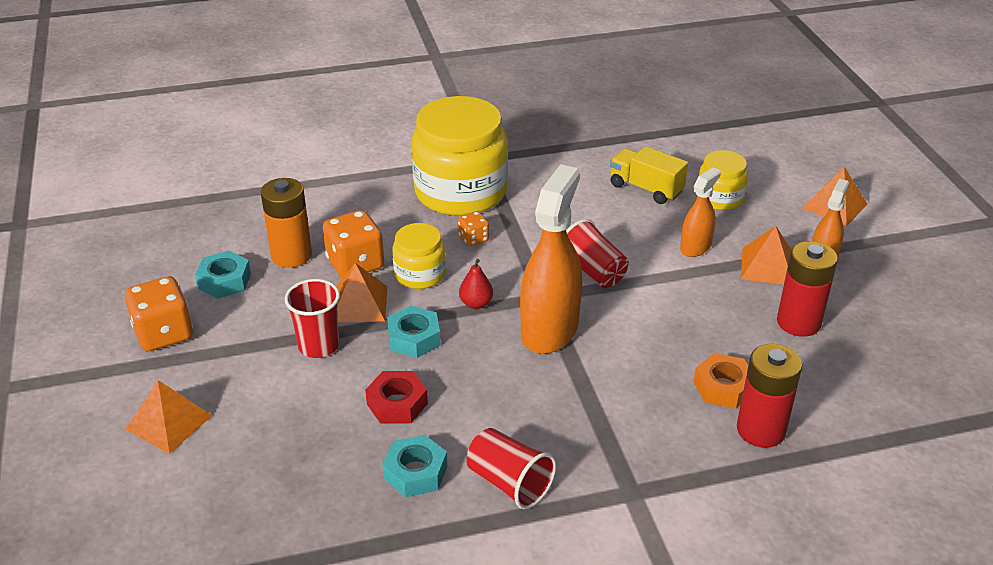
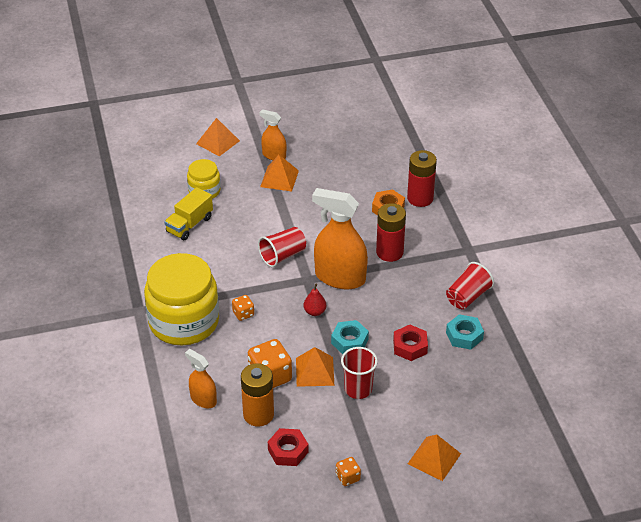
camera: 90 degrees left, 5 degrees up
orange dice [125,276,193,351] -> orange dice [336,457,361,486], size x0.53
turquoise nut [195,251,251,299] -> red nut [268,428,308,466]
yellow jar [392,223,446,289] -> none
orange spray bottle [680,167,721,257] -> orange spray bottle moved to [185,349,217,408]
red battery [777,241,838,337] -> red battery moved to [376,203,406,262]

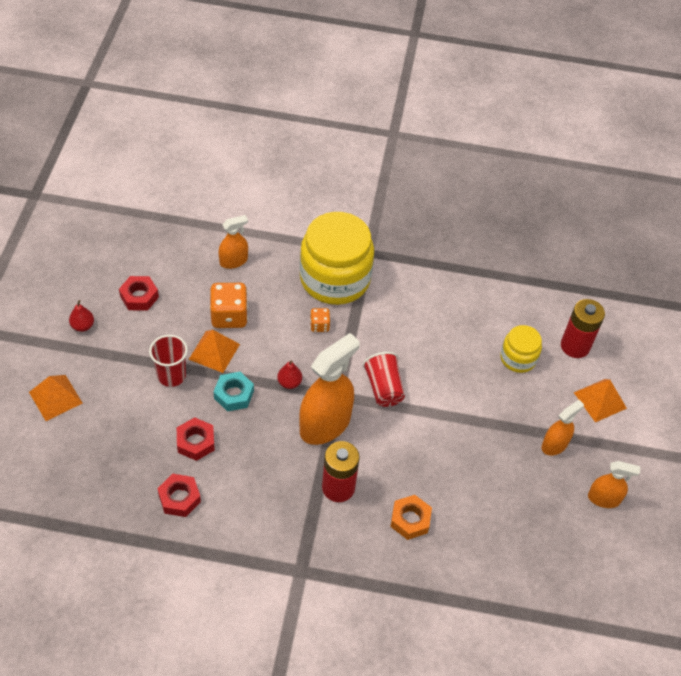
camera: 110 degrees right, 10 degrees up
yellow truck [164,187,213,240] -> none
orange battery [241,363,274,427] -> none
orange pyramid [260,155,299,192] -> none
orange dice [336,457,361,486] -> red pear [69,300,94,332]
red battery [407,150,437,207] -> red battery moved to [561,299,605,358]
red cup [446,262,494,309] -> none
turquoise nut [446,314,484,350] -> red nut [157,474,201,517]
none -> orange spray bottle [588,461,640,508]

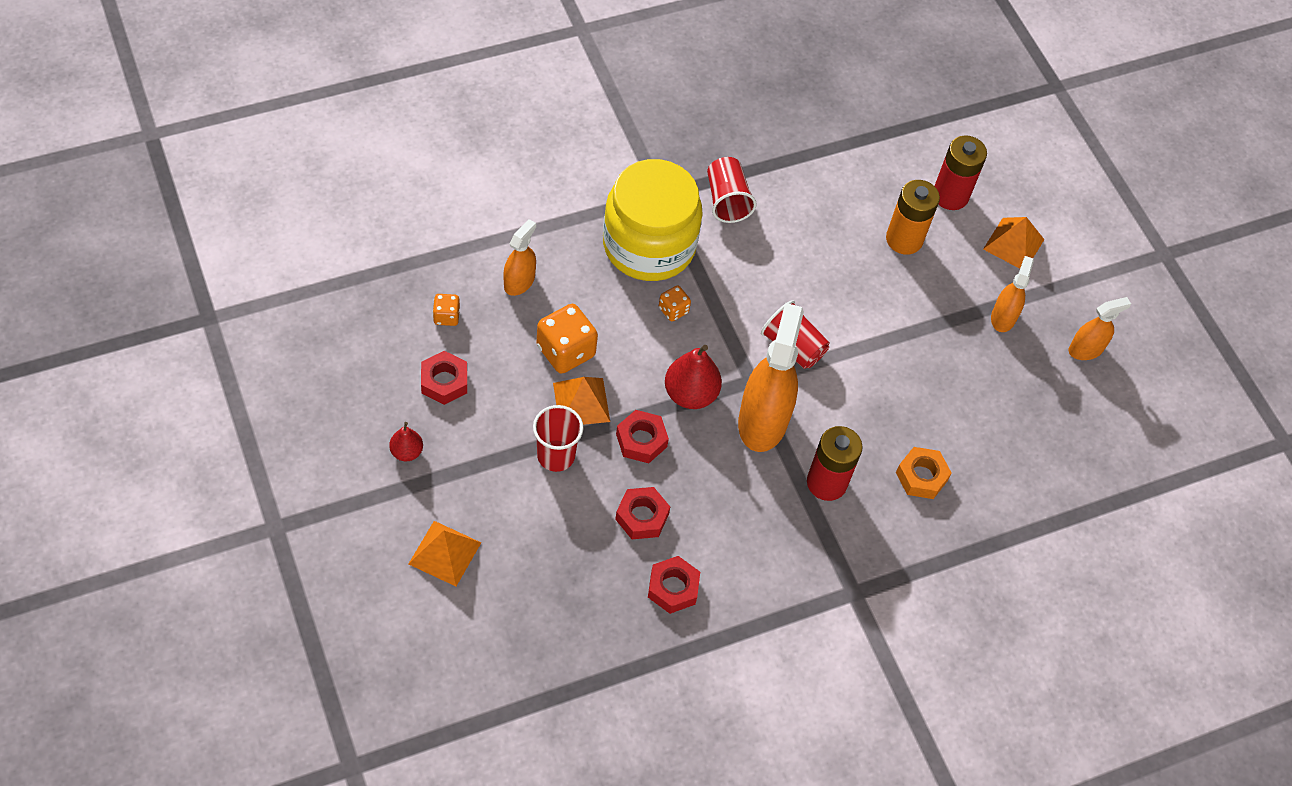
camera: 35 degrees left, 5 degrees up
turquoise nut [213,372,254,412] -> red nut [616,410,669,463]
red pear [277,360,302,389] -> red pear [665,345,722,409], size x1.76
yellow jar [500,325,542,373] -> orange battery [886,180,940,255]
none -> orange dice [433,294,460,326]
none -> red cup [707,157,757,223]

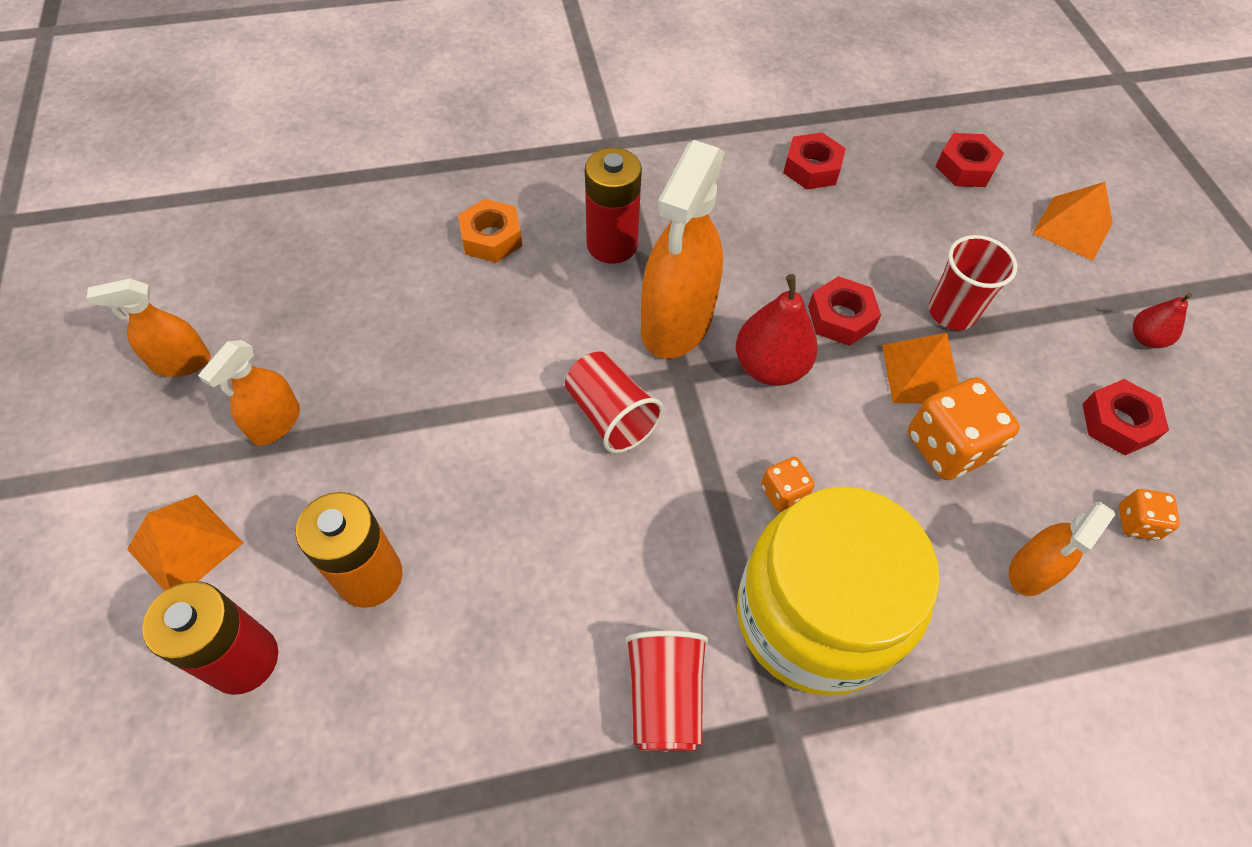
camera: 165 degrees left, 0 degrees up
red nut [615,487,670,539] -> red nut moved to [935,133,1004,187]

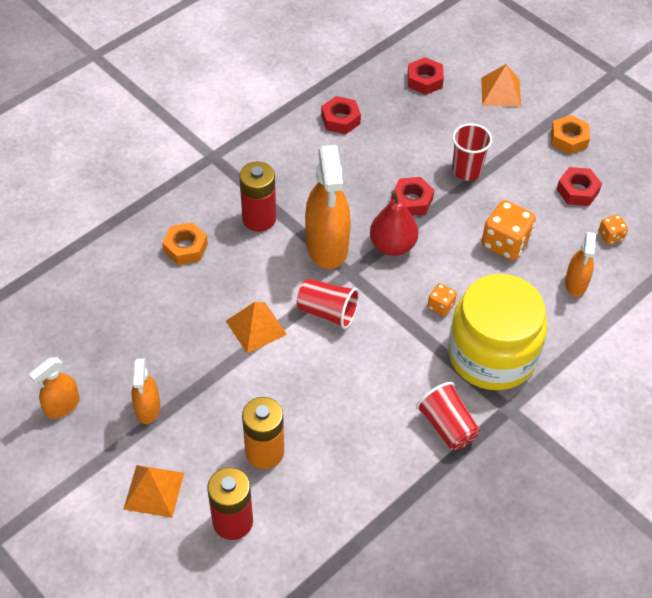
camera: 30 degrees left, 5 degrees down
orange pyramid [882,333,959,404] -> orange pyramid moved to [226,302,287,354]
red pear [1133,293,1192,348] -> orange nut [551,115,590,154]

